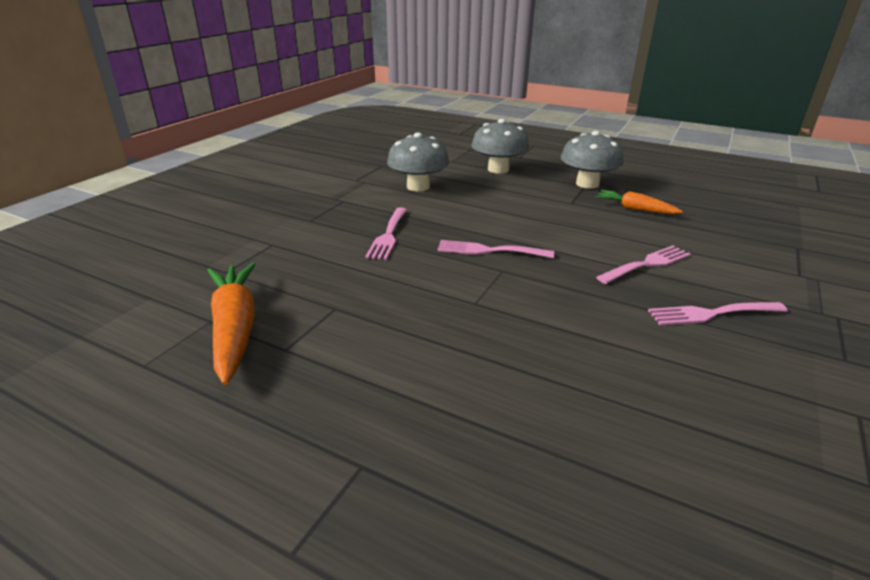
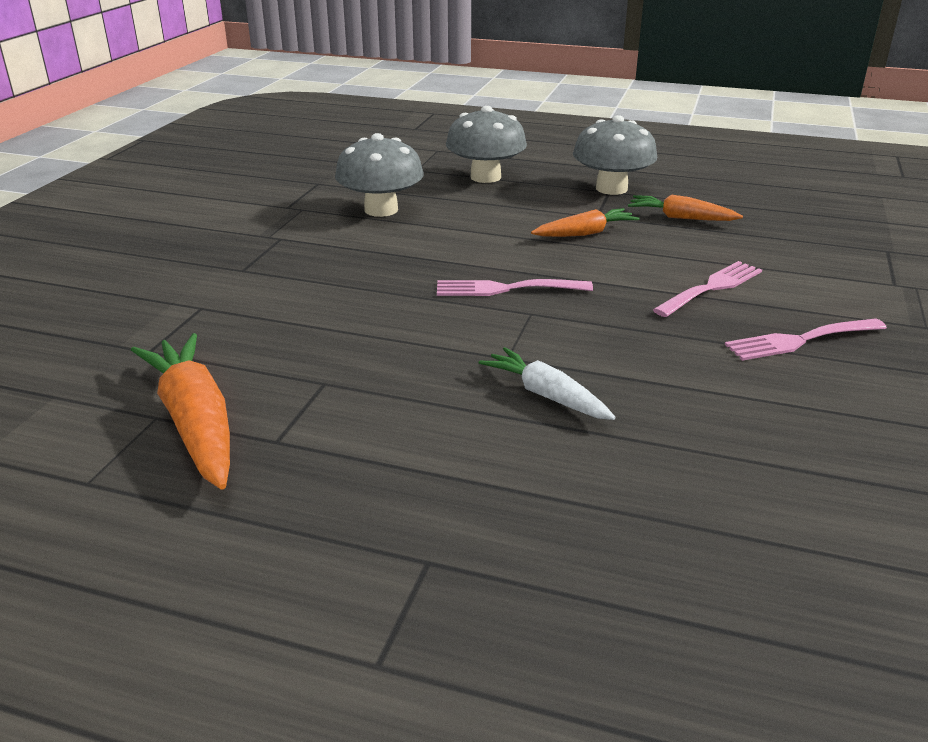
camera: 10 degrees left, 0 degrees up
pink fork [365,207,407,260] -> none
none -> white carrot [479,347,616,420]
none -> orange carrot [531,208,640,237]

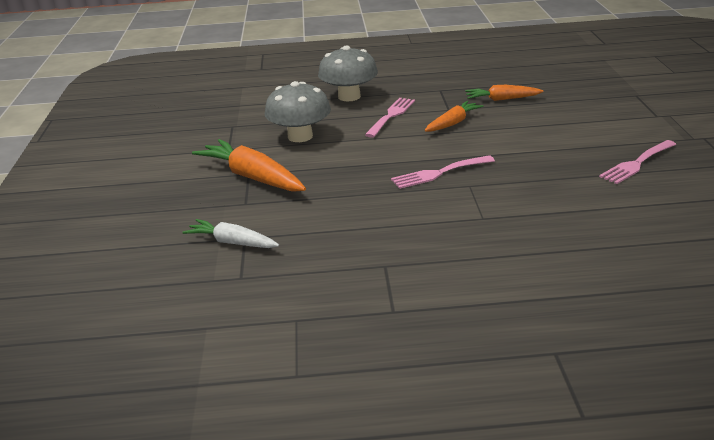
camera: 20 degrees left, 0 degrees up
orange carrot [131,333,230,490] -> orange carrot moved to [192,139,306,192]
white carrot [479,347,616,420] -> white carrot moved to [182,219,279,248]
grey mushroom [573,115,657,195] -> none
pink fork [653,261,762,317] -> pink fork moved to [365,98,415,138]

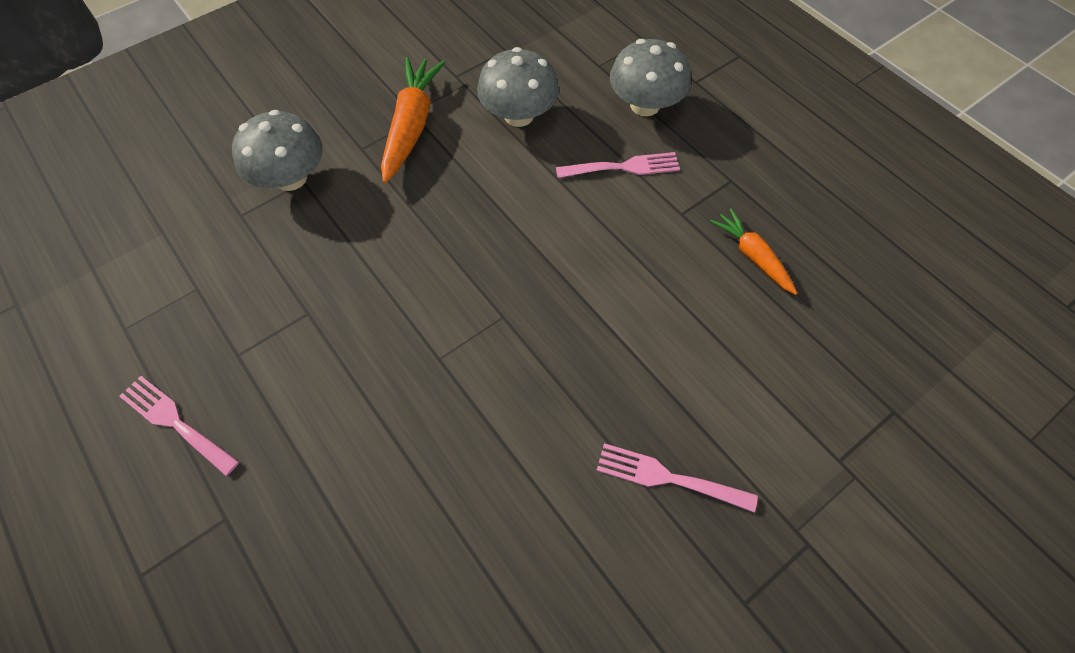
camera: 55 degrees right, 30 degrees up
white carrot [182,219,279,248] -> grey mushroom [232,110,323,191]
pink fork [391,155,495,189] -> pink fork moved to [119,376,239,476]
orange carrot [425,101,484,132] -> none

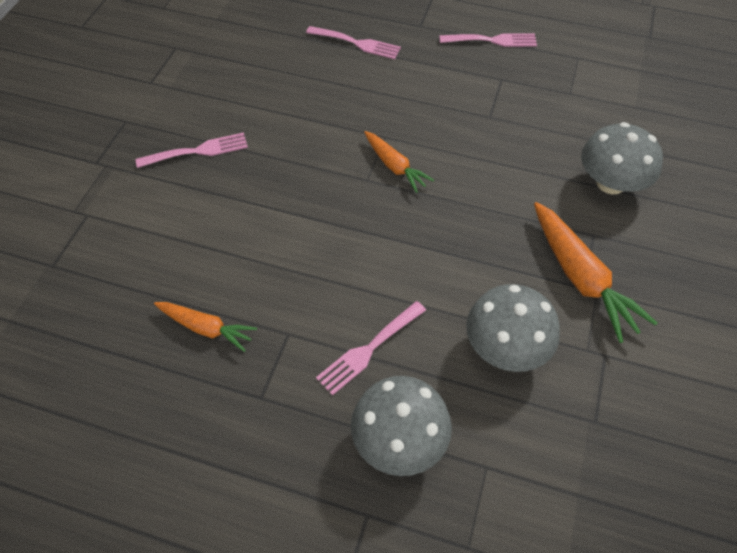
camera: 145 degrees right, 5 degrees down
none -> pink fork [306,26,401,59]
none -> orange carrot [364,131,434,193]

